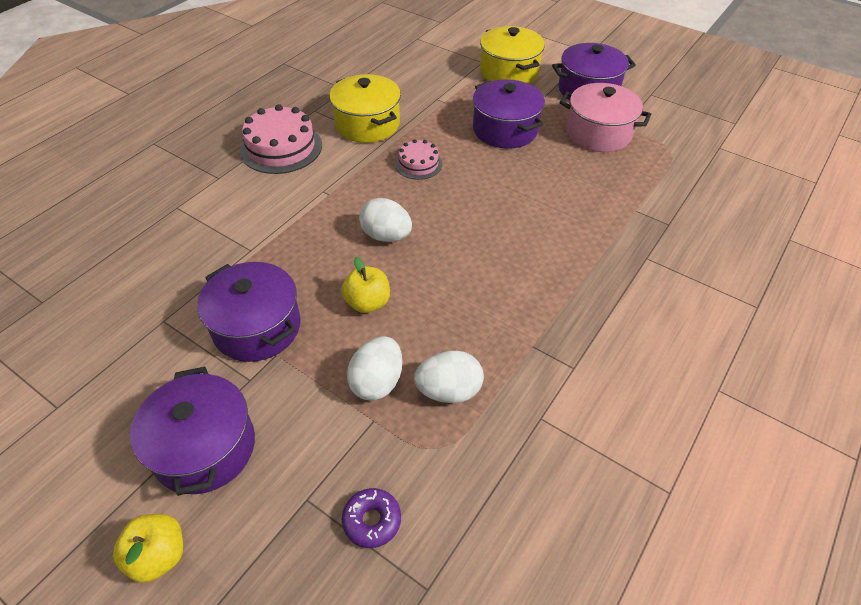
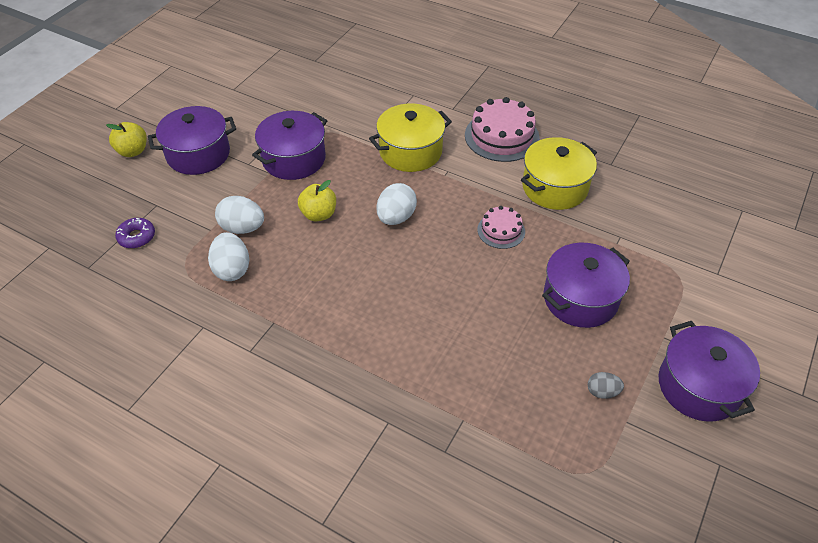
camera: 85 degrees right, 0 degrees up
yellow pot [480,26,545,84] -> yellow pot moved to [369,104,452,172]
pink pot [560,83,652,152] -> grey egg [588,372,624,399]

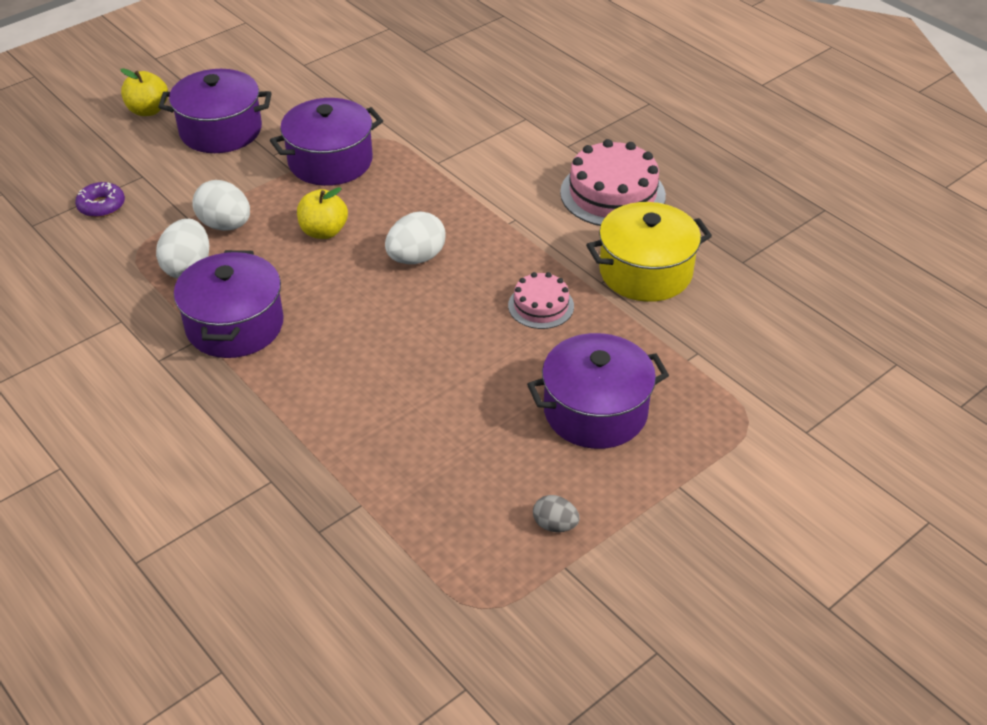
camera: 20 degrees right, 5 degrees down
yellow pot [369,104,452,172] -> none
purple pot [659,321,760,422] -> purple pot moved to [174,250,283,358]

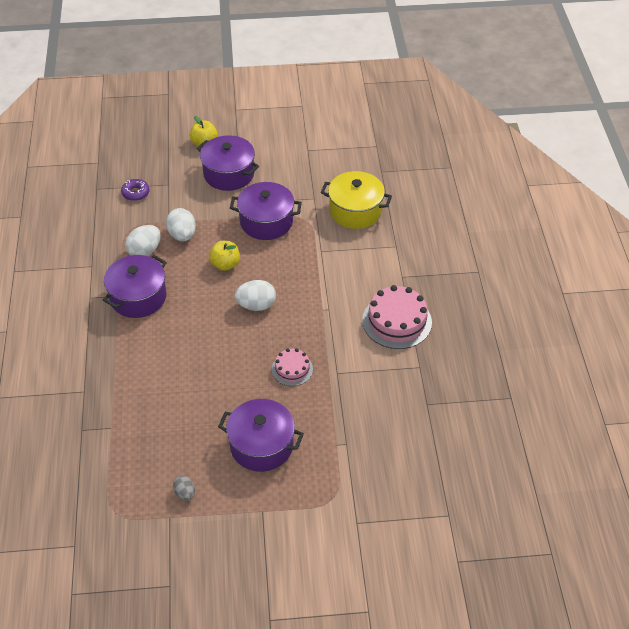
camera: 35 degrees right, 5 degrees up
yellow pot [586,202,712,302] -> yellow pot moved to [321,171,392,229]

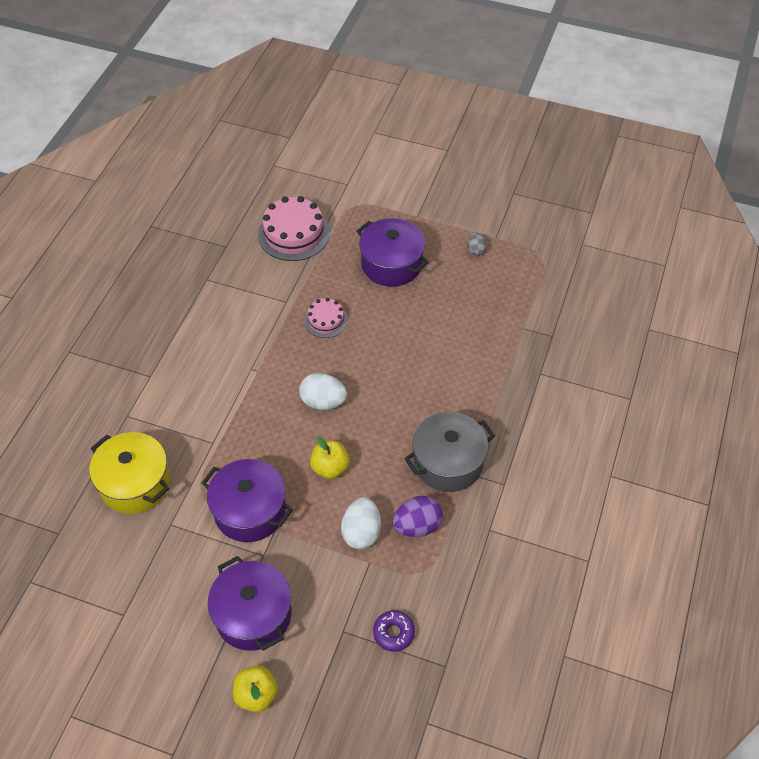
camera: 155 degrees left, 5 degrees up
purple pot [103,255,167,318] -> grey pot [404,412,495,492]
white egg [125,225,161,256] -> purple egg [392,496,443,537]
pink cake [362,285,432,349] -> pink cake moved to [258,196,330,261]

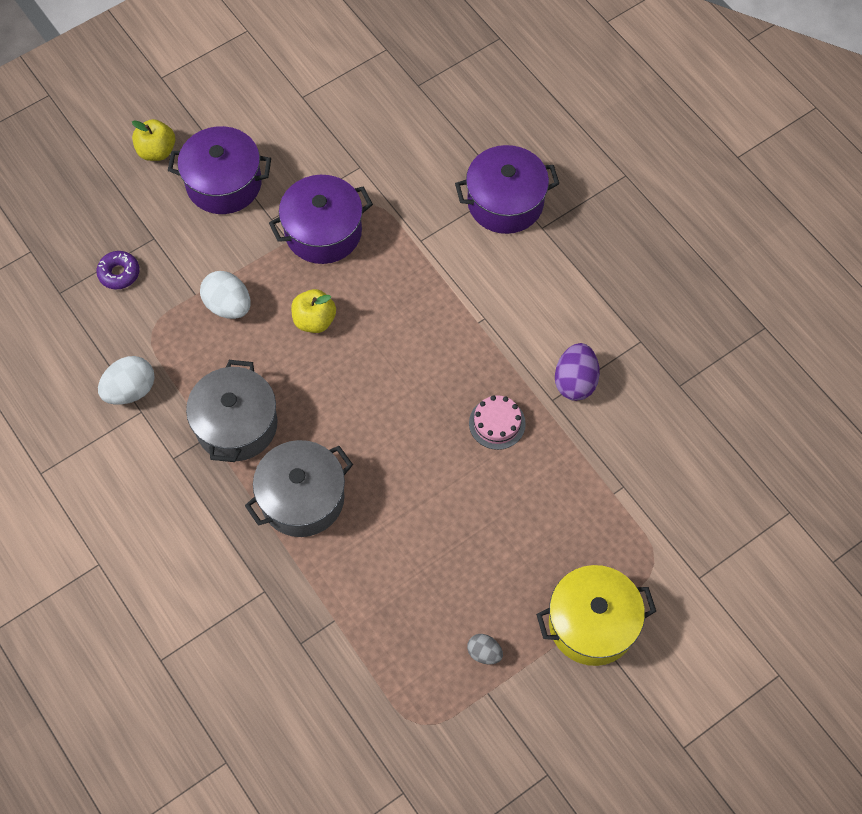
camera: 125 degrees right, 10 degrees up
yellow pot [90,432,171,514] -> yellow pot moved to [536,565,656,666]
pink cake [258,196,330,261] -> none
white egg [299,373,347,410] -> white egg moved to [98,356,155,405]
purple pot [357,218,429,287] -> purple pot moved to [455,145,559,234]
purple egg [392,496,443,537] -> purple egg moved to [555,343,600,401]
none -> grey pot [245,440,353,537]

